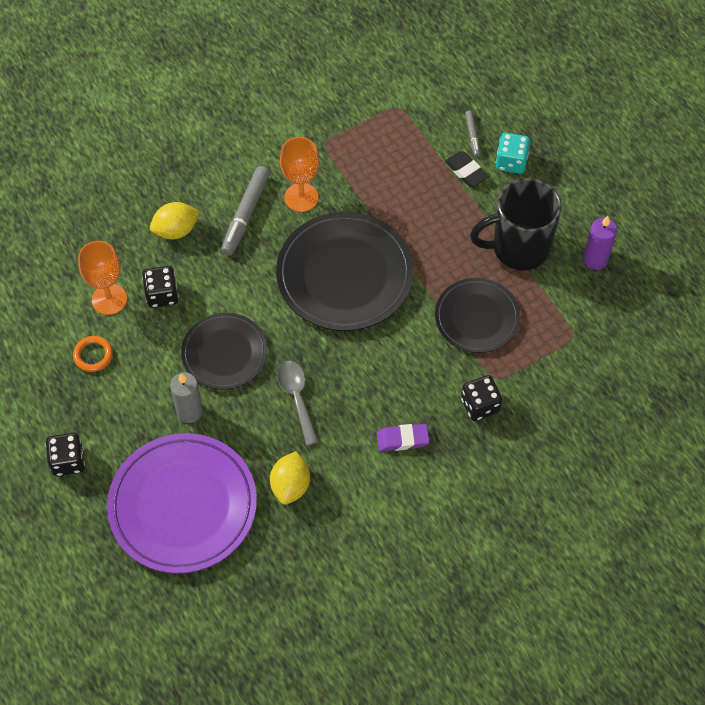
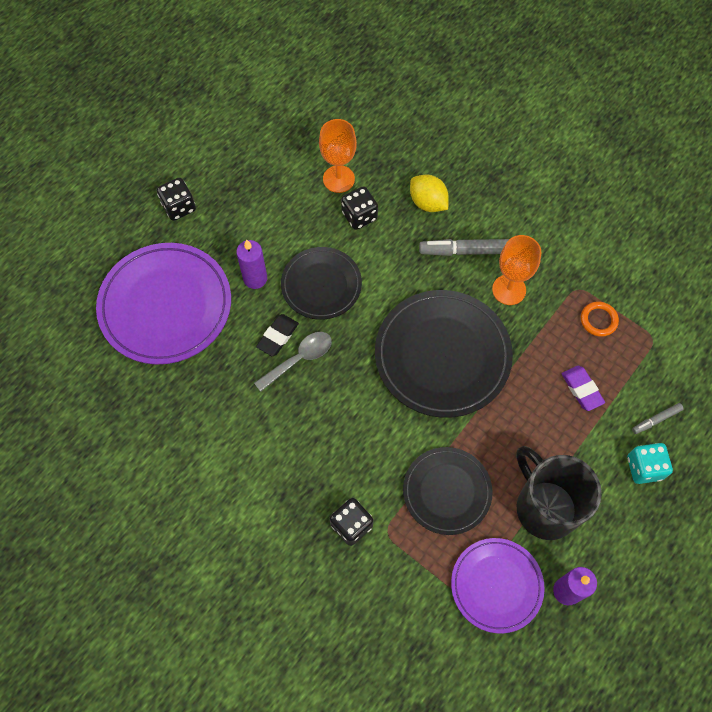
camera: 70 degrees right, 5 degrees up
orange ring [73,336,113,372] -> orange ring moved to [581,302,619,337]
grey candle [170,372,203,423] -> purple candle [236,239,267,289]
yellow lemon [270,451,310,505] -> none
purple eraser [377,424,430,451] -> purple eraser moved to [562,366,605,411]
black eraser [445,151,489,187] -> black eraser moved to [256,314,299,356]
none -> purple plate [451,538,545,634]

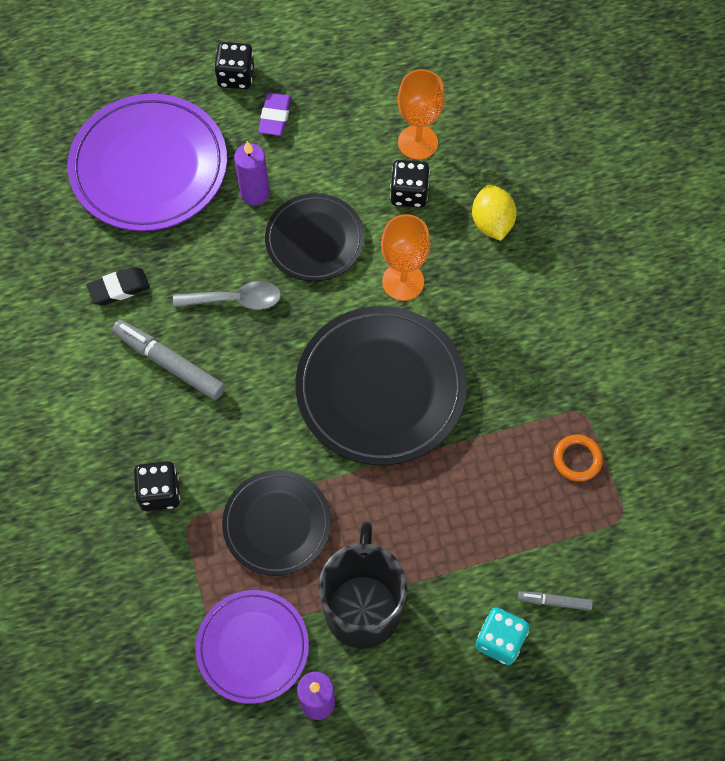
camera: 35 degrees right, 0 degrees up
black eraser [256,314,299,356] -> black eraser moved to [87,267,150,305]
grey marker [419,239,509,256] -> grey marker moved to [112,320,225,400]
orange goblet [492,235,541,305] -> orange goblet moved to [381,214,430,301]
purple eraser [562,366,605,411] -> purple eraser moved to [258,93,291,136]

